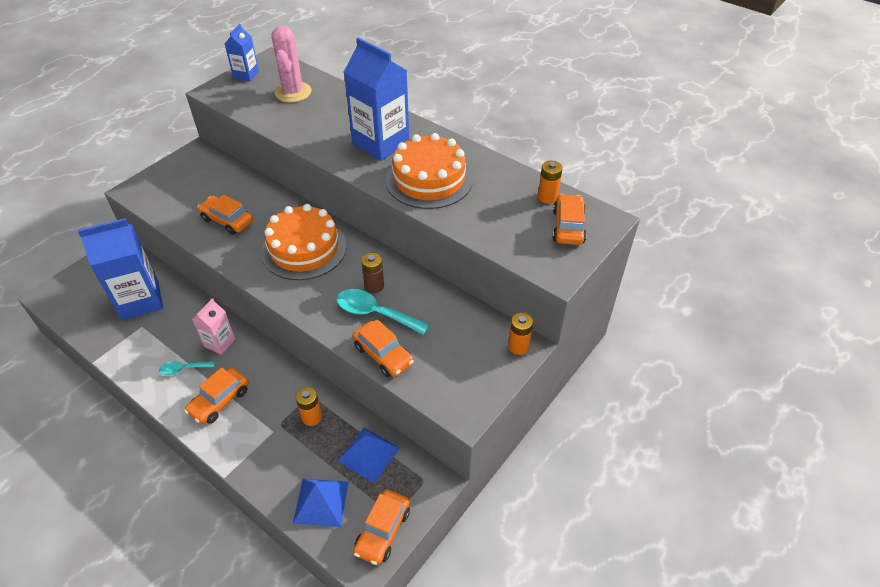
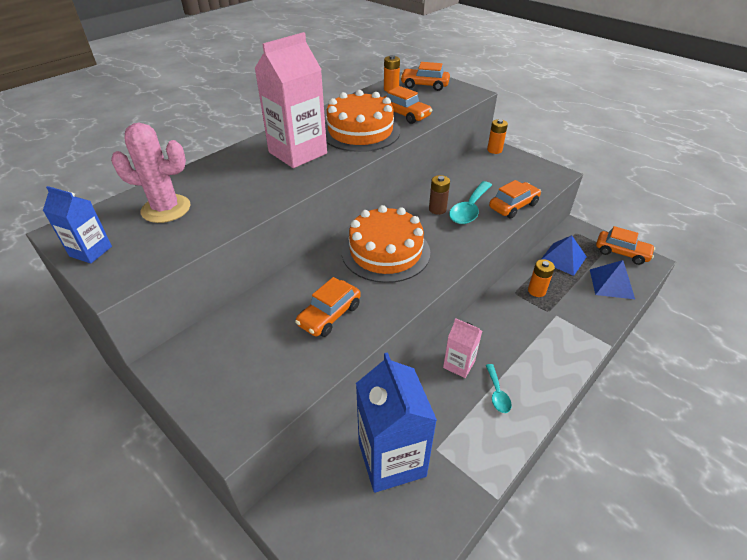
camera: 85 degrees left, 5 degrees down
orange car [184,367,249,424] -> orange car moved to [383,86,432,124]
blue carton [344,37,410,161] -> pink carton [254,32,327,168]

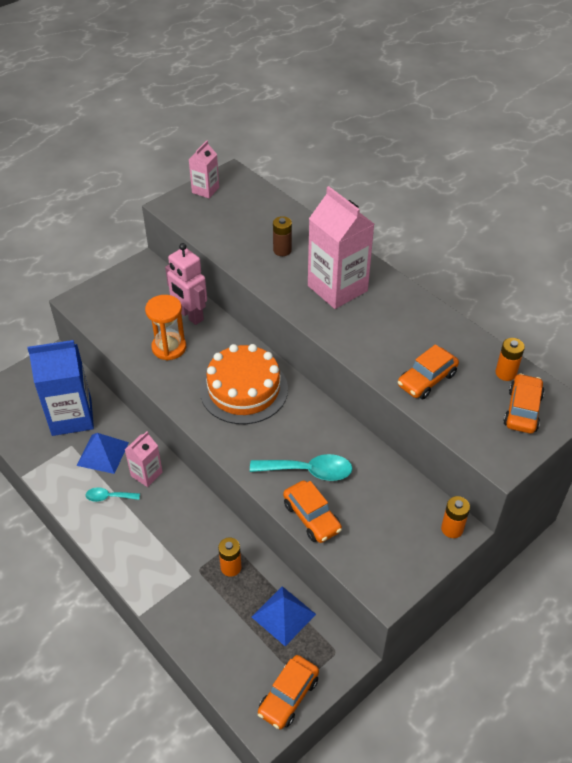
camera: 95 degrees right, 5 degrees up
blue carton [43,186,112,264] -> pink carton [188,141,219,198]
pink cactus [111,123,190,223] -> none
orange car [295,277,361,337] -> orange hourglass [145,295,186,360]
orange cake [325,90,400,152] -> none
brown battery [429,175,450,215] -> brown battery moved to [273,216,292,256]
turquoise spoon [449,181,492,224] -> turquoise spoon turned 150 degrees clockwise [250,454,353,481]
blue pyramid [590,260,635,299] -> blue pyramid moved to [77,433,129,474]
none -> pink robot [165,243,207,325]

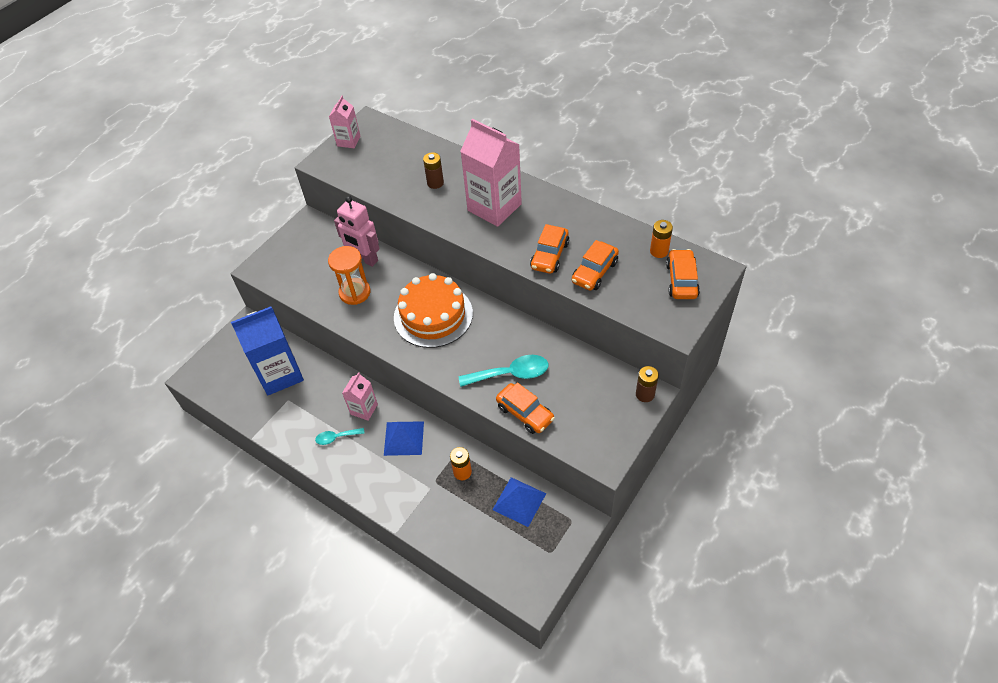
camera: 10 degrees left, 5 degrees up
blue pyramid [77,433,129,474] -> blue pyramid moved to [384,421,424,456]
orange car [258,655,319,729] -> orange car moved to [530,224,569,274]
orange battery [441,496,470,538] -> brown battery [636,366,659,402]

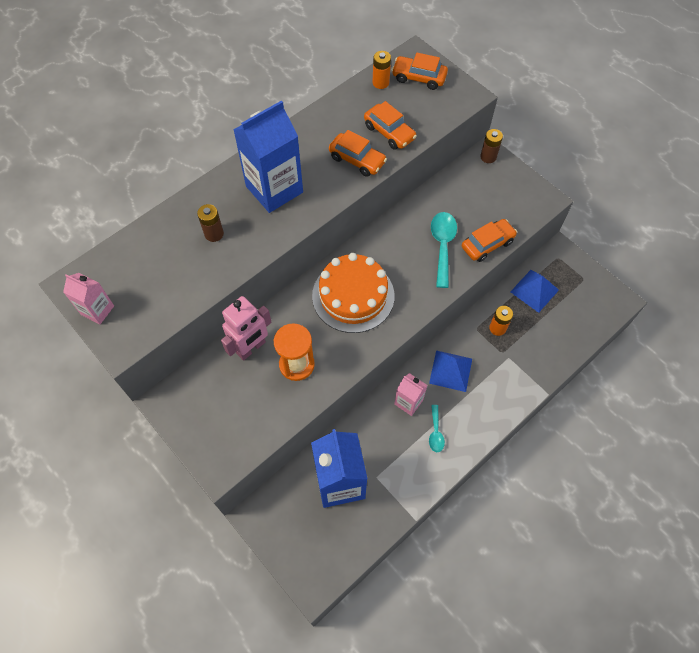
camera: 80 degrees left, 10 degrees up
pink carton [460,119,522,227] -> blue carton [233,101,303,213]

